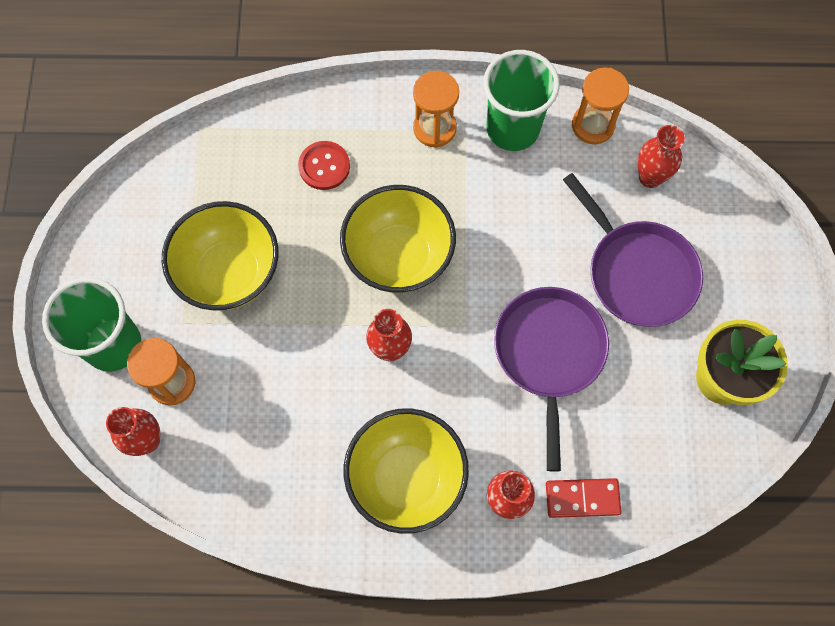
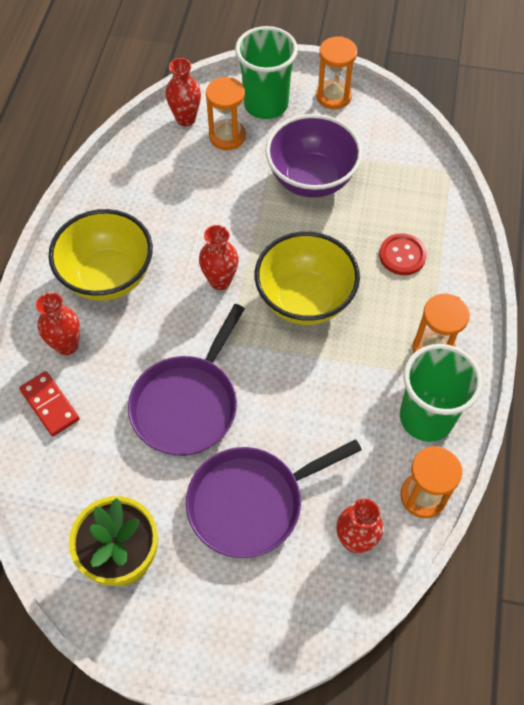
camera: 100 degrees right, 10 degrees down
yellow bowl [162,201,278,311] -> purple bowl [265,114,362,198]
purple pan [494,287,609,472] -> purple pan turned 105 degrees clockwise [128,304,245,456]
red domino [546,478,621,518] -> red domino turned 45 degrees counterclockwise [19,371,80,437]
none -> orange hourglass [316,36,357,109]

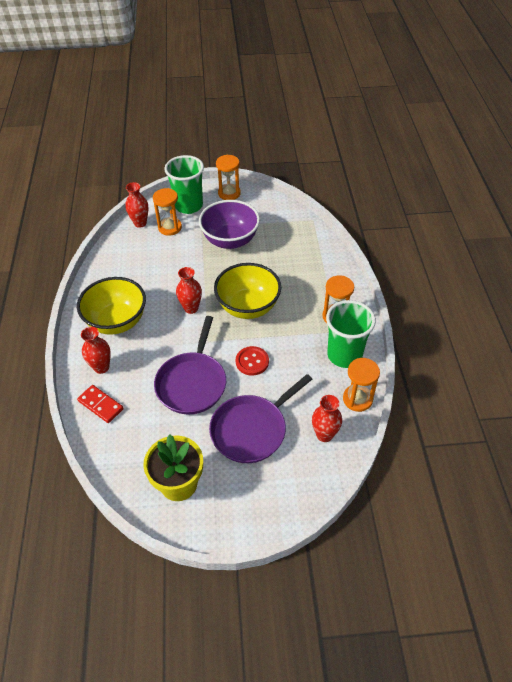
camera: 15 degrees left, 10 degrees down
red button [379,233,427,275] -> red button moved to [236,346,269,376]

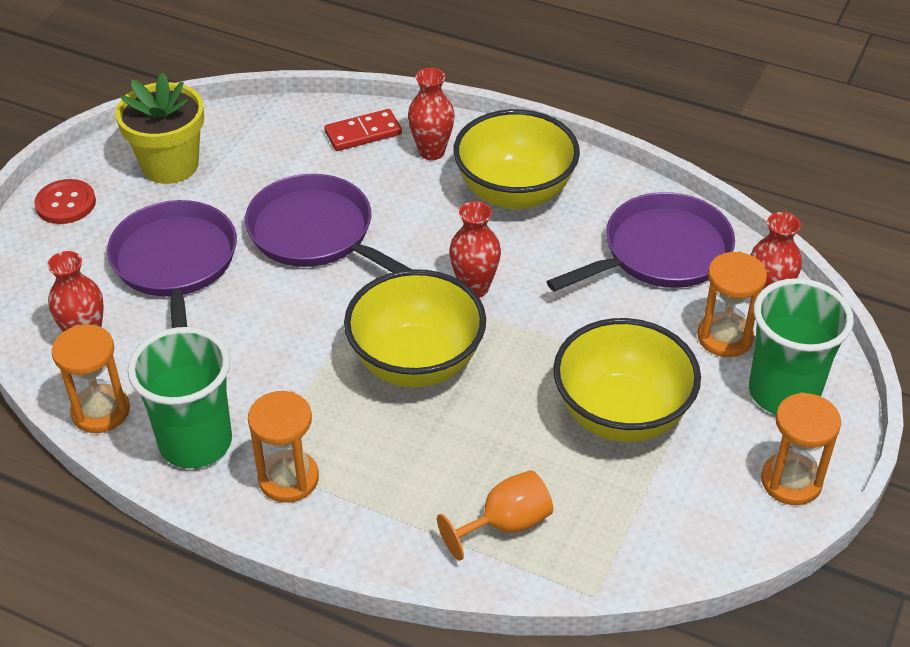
camera: 120 degrees right, 5 degrees down
purple bowl [199,200,260,249] -> yellow bowl [553,318,701,442]
red button [236,346,269,376] -> red button moved to [34,179,96,224]
none -> orange goblet [437,470,553,561]
none -> purple pan [547,192,735,292]

